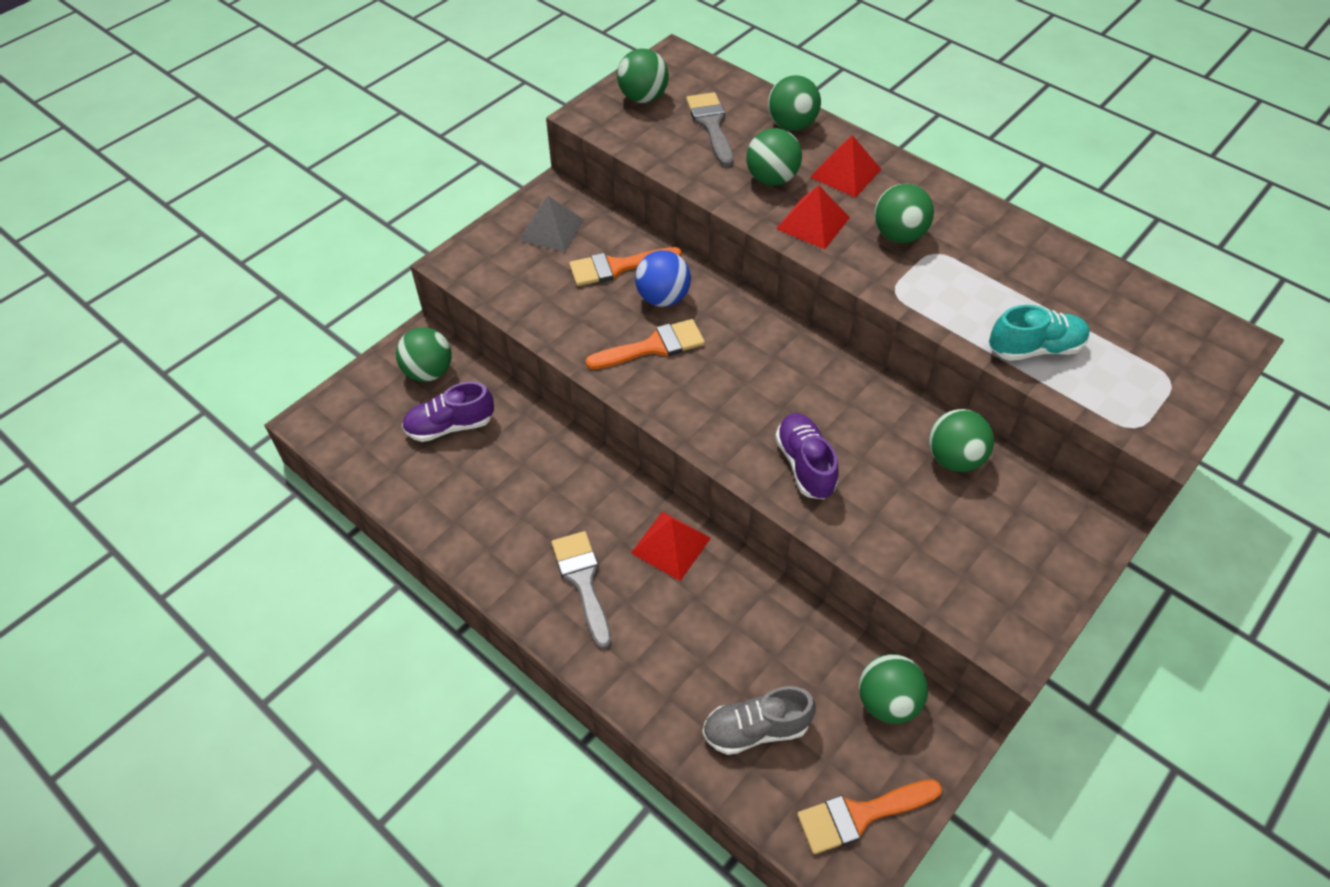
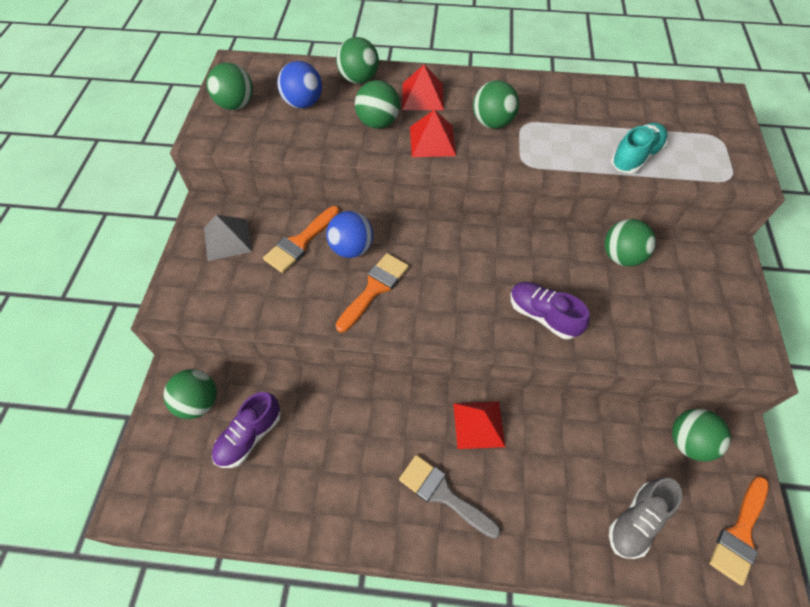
camera: 35 degrees left, 5 degrees up
grey brush [686,92,734,167] -> blue ball [277,61,322,108]

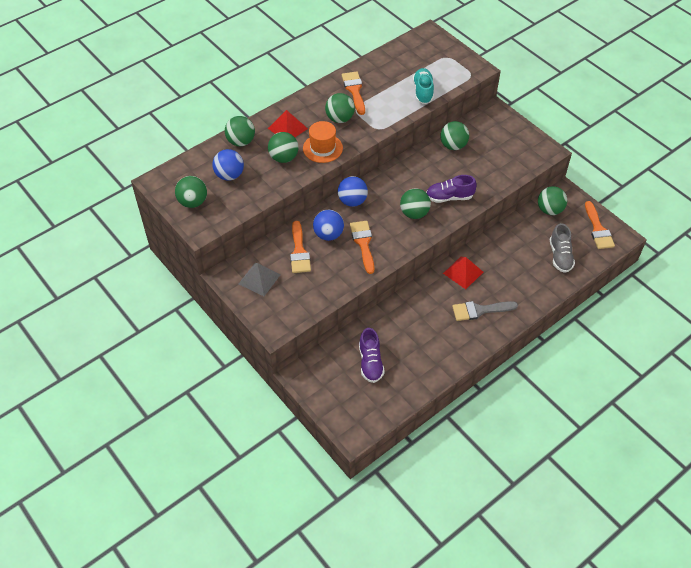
camera: 45 degrees left, 5 degrees down
green ball [163,369,217,419] -> green ball moved to [400,188,431,219]
red pyramid [410,110,456,157] -> orange hat [303,121,343,163]
none -> blue ball [338,176,368,207]
none -> orange brush [342,71,365,115]

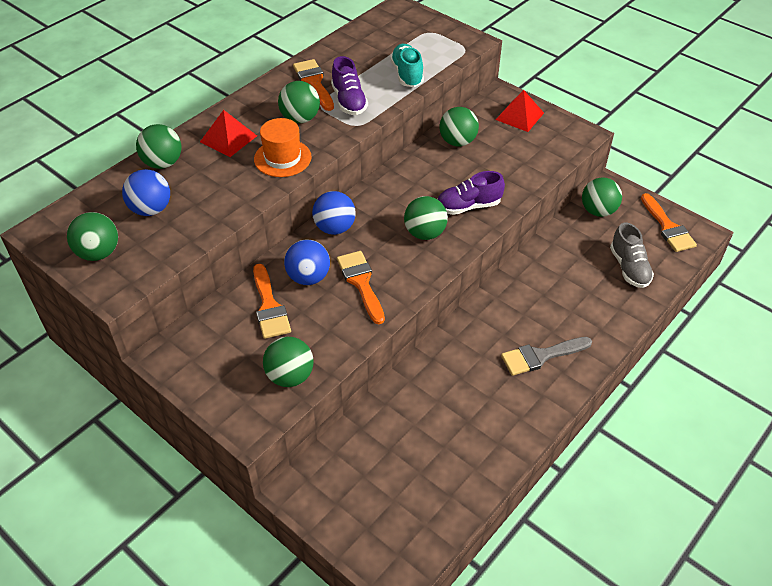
camera: 10 degrees left, 5 degrees down
grey pyramid [239,263,280,296] -> none
green ball [268,132,298,163] -> green ball moved to [263,337,314,387]
purple shoe [359,328,385,383] -> purple shoe moved to [331,56,368,115]
red pyramid [443,257,483,289] -> red pyramid moved to [496,90,544,132]

